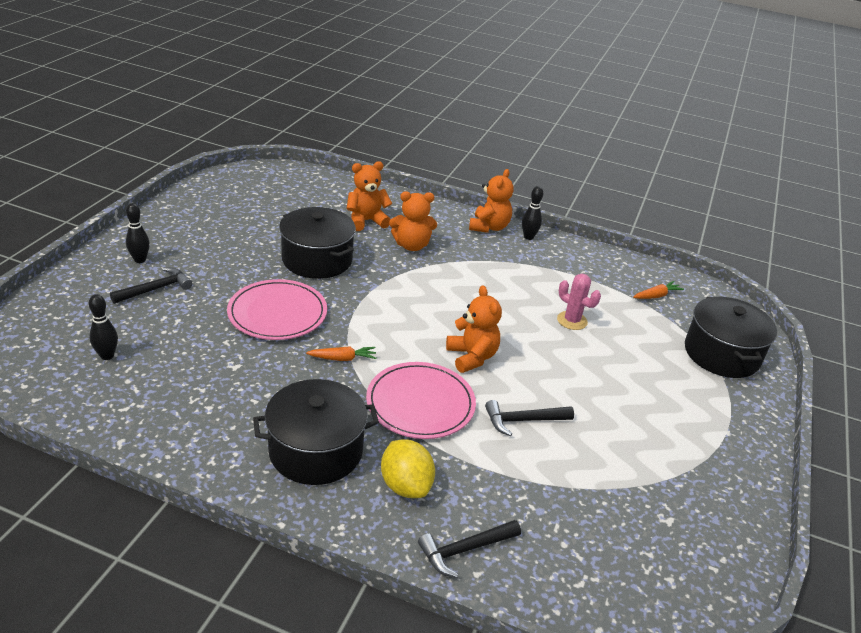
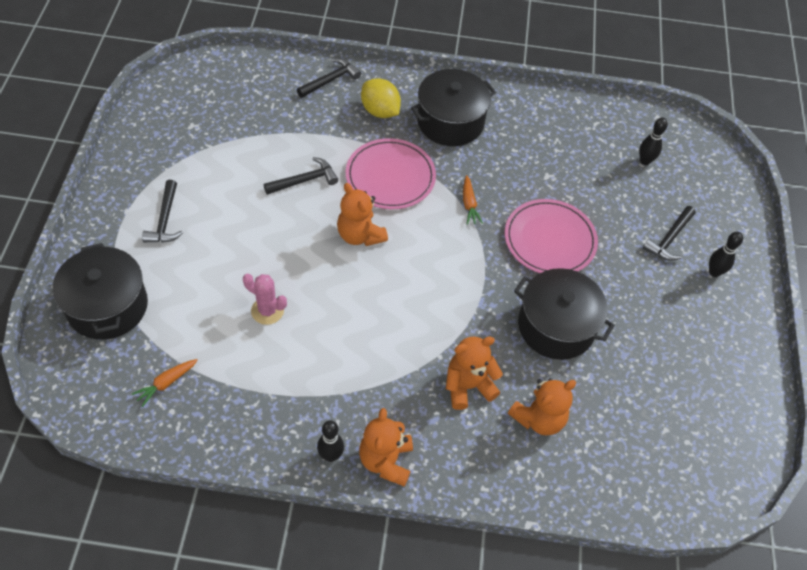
camera: 165 degrees right, 20 degrees up
orange carrot [306,346,377,361] -> orange carrot turned 75 degrees counterclockwise [463,175,483,225]
none -> black hammer [142,180,183,243]

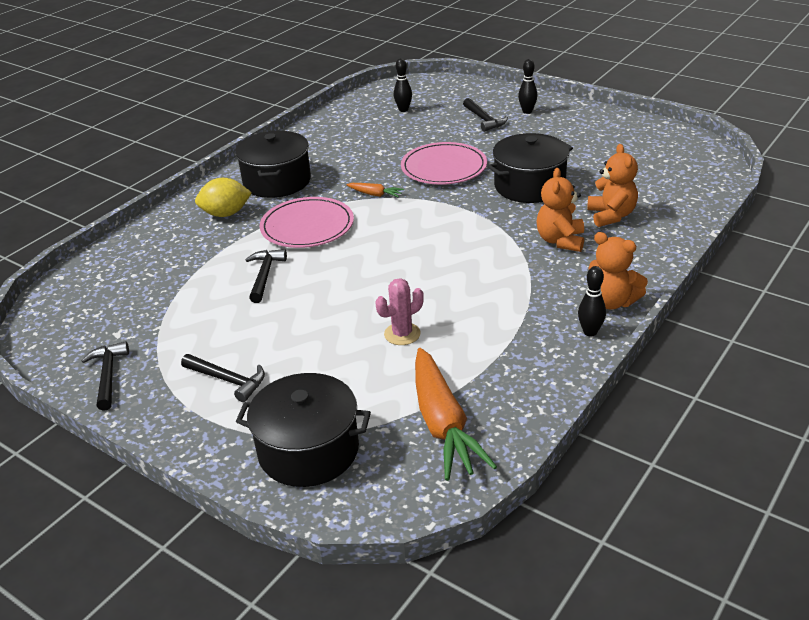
camera: 55 degrees left, 20 degrees down
orange carrot [132,359,198,407] -> orange carrot [415,348,497,481], size x2.22
black hammer [297,58,361,98] -> black hammer moved to [81,341,129,411]
orange teddy bear [337,183,388,246] -> none

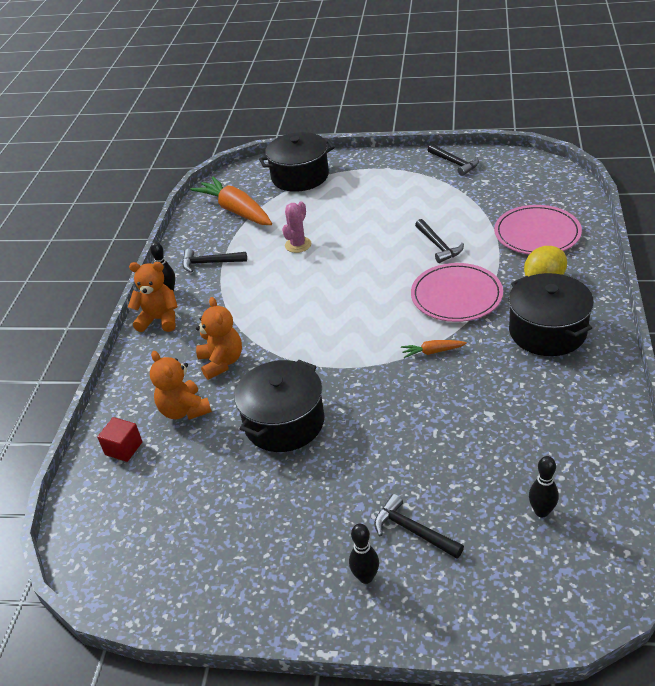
camera: 155 degrees right, 5 degrees up
black hammer [181,354,265,402] -> black hammer moved to [183,249,247,273]
pink plate [401,142,487,185] -> pink plate moved to [494,205,582,254]
none -> red cube [97,417,143,462]

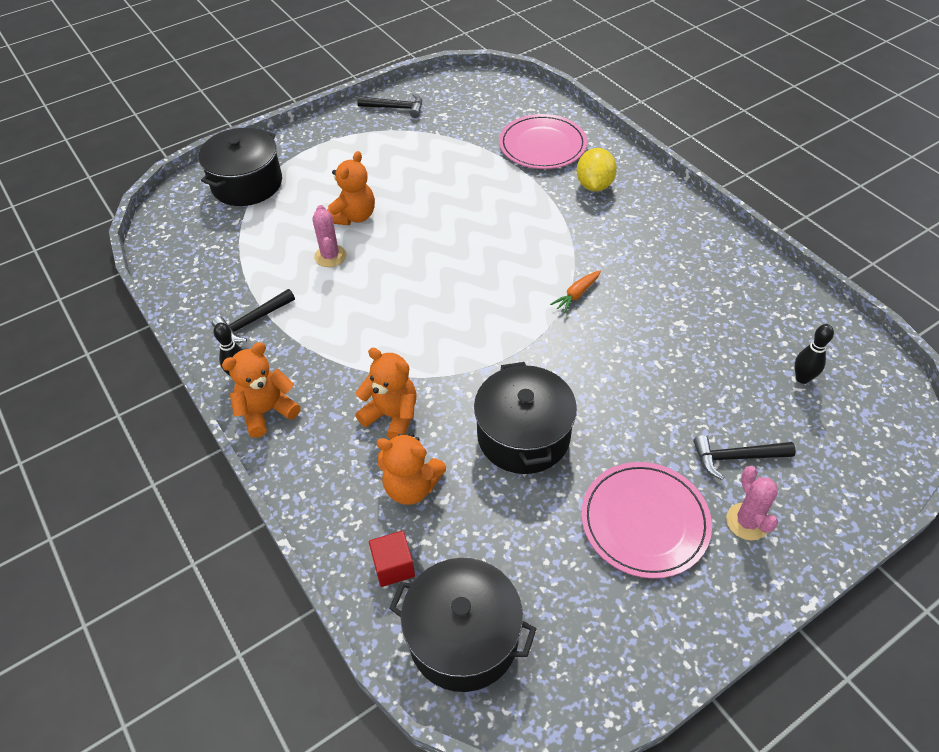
camera: 45 degrees left, 10 degrees up
orange carrot [190,177,272,225] -> none
black bowling pin [349,524,379,584] -> pink cactus [726,466,778,540]
pink plate [411,263,503,322] -> pink plate moved to [581,462,712,579]
black hammer [415,219,464,263] -> none
black pot [509,273,594,356] -> black pot moved to [389,558,537,692]
none -> orange teddy bear [327,151,375,225]

